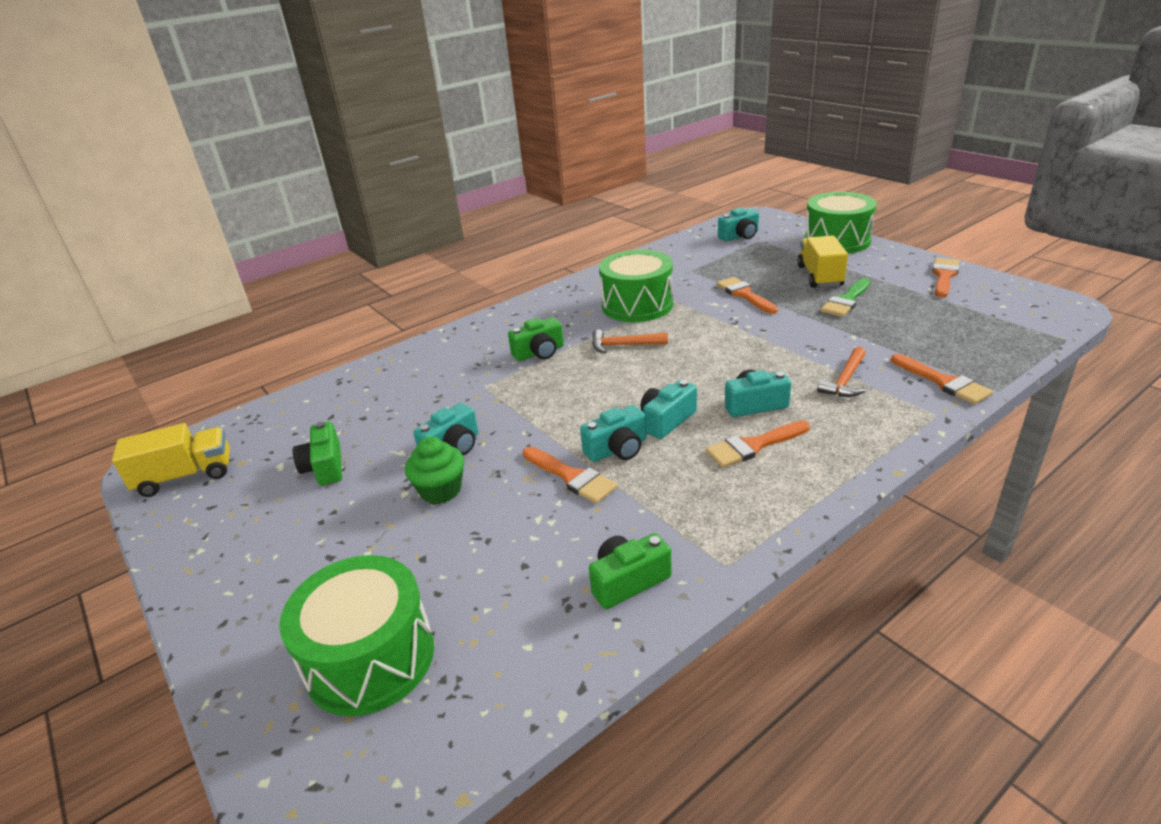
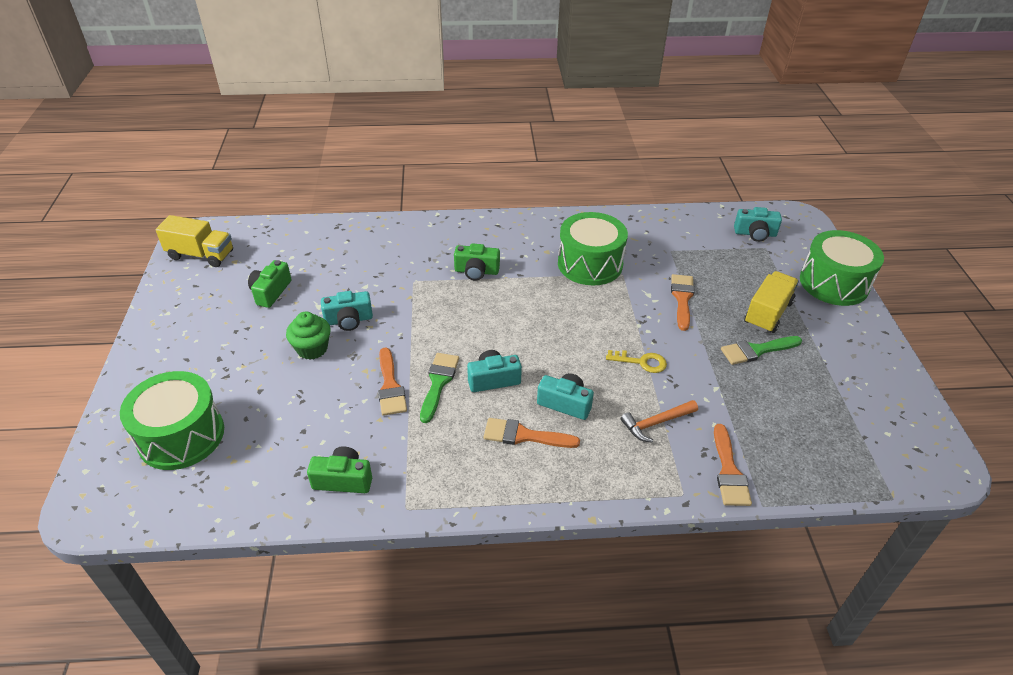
camera: 30 degrees right, 10 degrees up
turquoise camera [580,405,646,462] -> green brush [420,353,459,423]
orange hammer [592,329,668,353] -> none
orange brush [932,258,959,298] -> none
none -> yellow key [606,350,667,373]

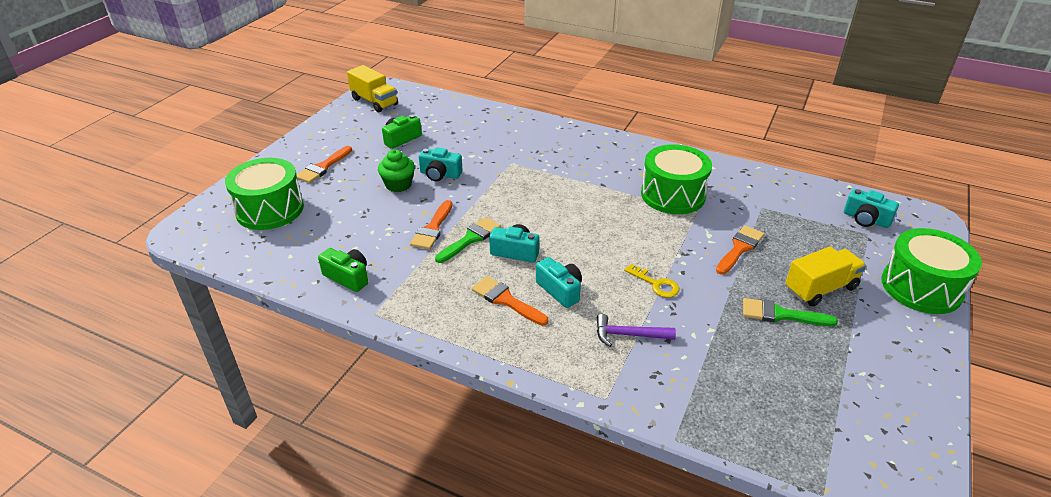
camera: 30 degrees right, 5 degrees down
green camera [454,243,500,280] -> none
orange hammer [621,400,698,443] -> purple hammer [597,314,676,347]
orange brush [714,424,752,506] -> orange brush moved to [297,146,352,183]

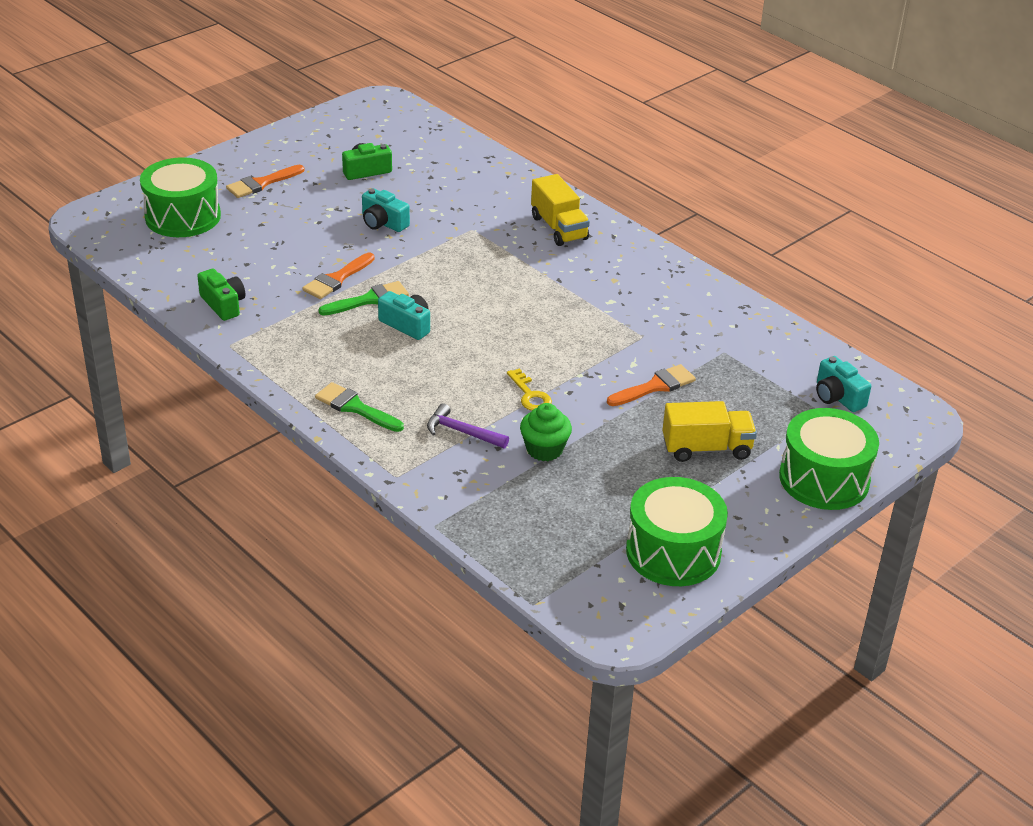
camera: 20 degrees right, 0 degrees up
yellow truck [347,65,398,112] -> yellow truck moved to [531,174,590,246]
green cupcake [378,149,415,192] -> green cupcake moved to [520,403,572,461]
orange brush [472,276,548,326] -> none
turquoise camera [536,257,582,308] -> none
green drum [641,144,712,214] -> green drum moved to [626,477,728,586]
green brush [743,298,838,326] -> green brush moved to [315,382,404,432]

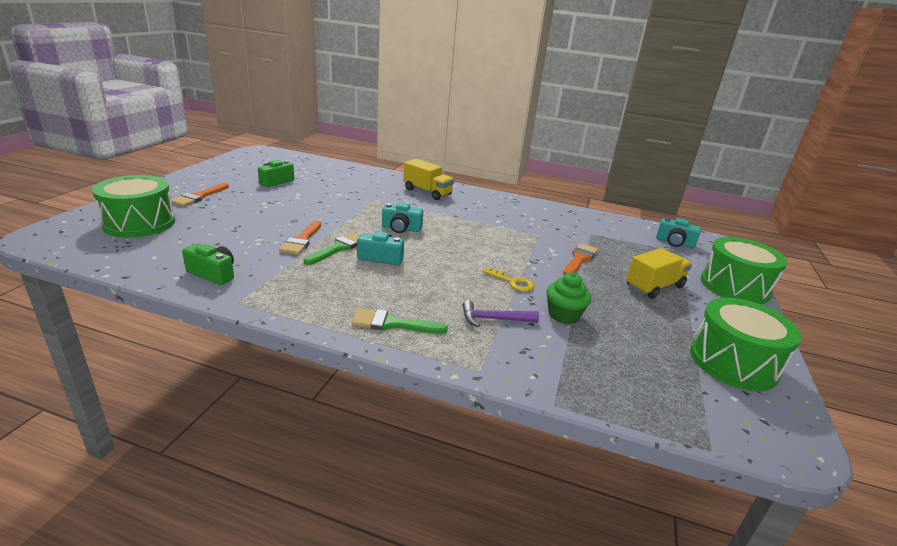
camera: 30 degrees left, 10 degrees down
turquoise camera [362,188,410,232] -> turquoise camera moved to [382,202,423,233]

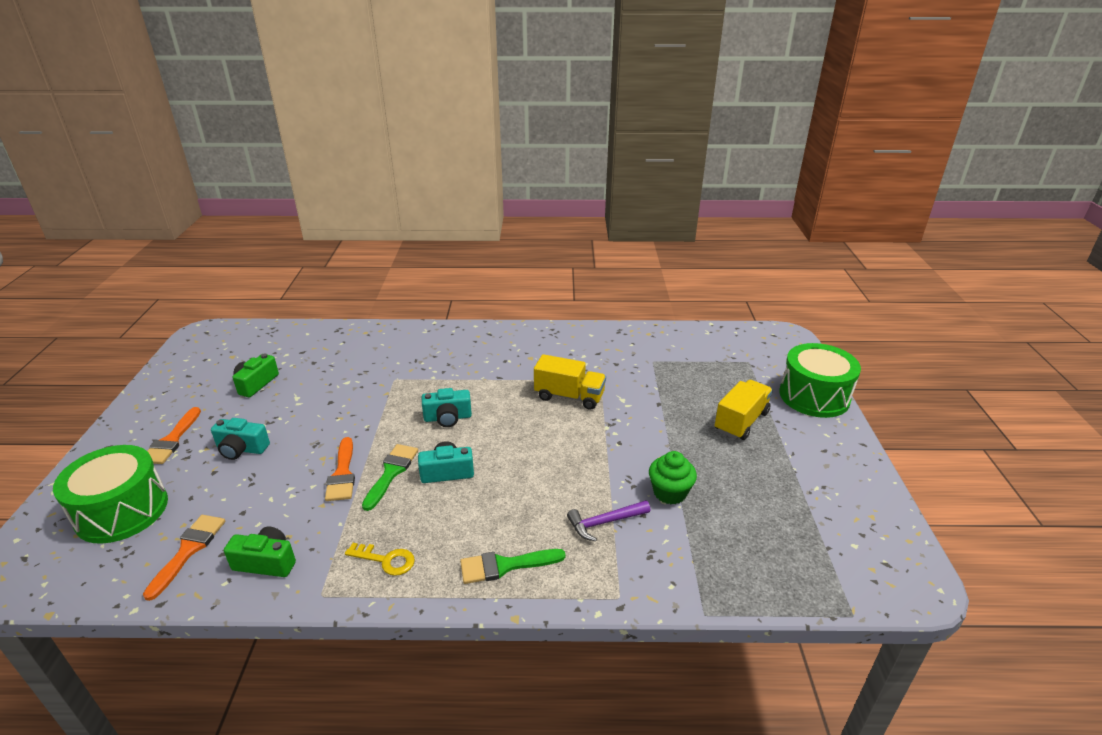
camera: 15 degrees left, 5 degrees up
yellow truck [403,159,454,200] -> yellow truck moved to [534,354,606,410]
yellow key [483,267,535,292] -> yellow key moved to [345,543,415,576]
orange brush [563,243,598,275] -> orange brush moved to [143,515,225,601]
turquoise camera [656,218,701,248] -> turquoise camera moved to [211,418,270,460]
green drum [690,298,802,391] -> none

